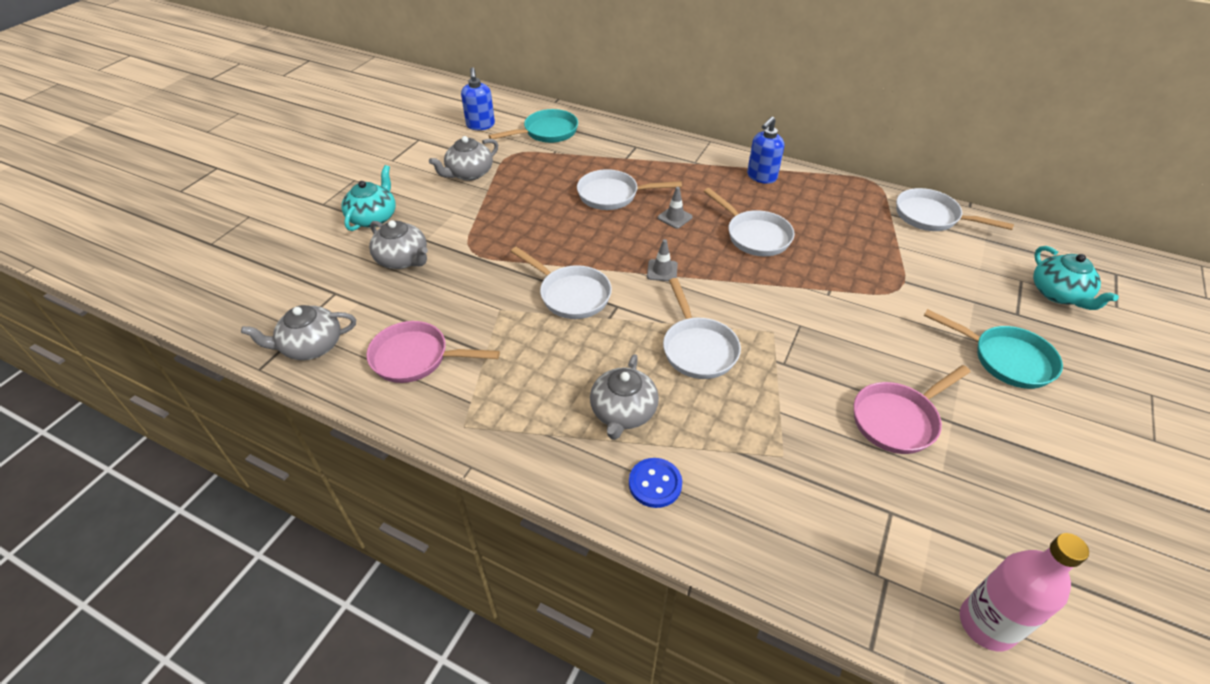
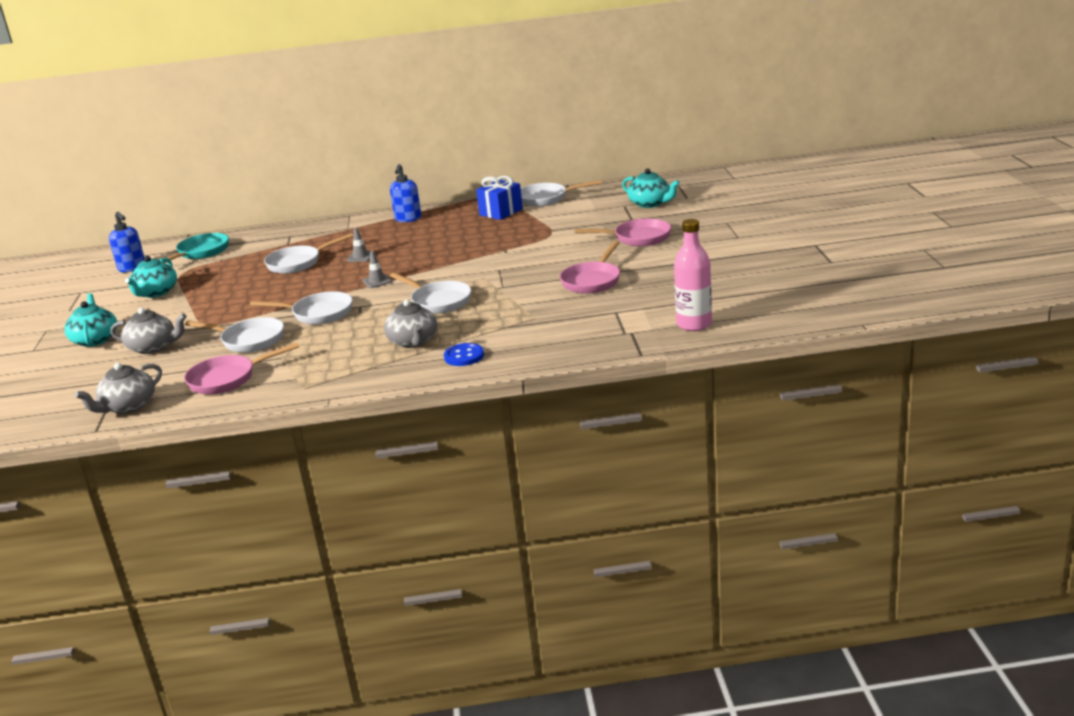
camera: 30 degrees left, 20 degrees down
grey teapot [429,136,498,181] -> turquoise teapot [125,256,177,298]
white pan [704,188,795,256] -> white pan moved to [185,317,284,353]
turquoise pan [924,309,1063,389] -> pink pan [575,218,671,246]
none -> blue gift [476,176,523,220]

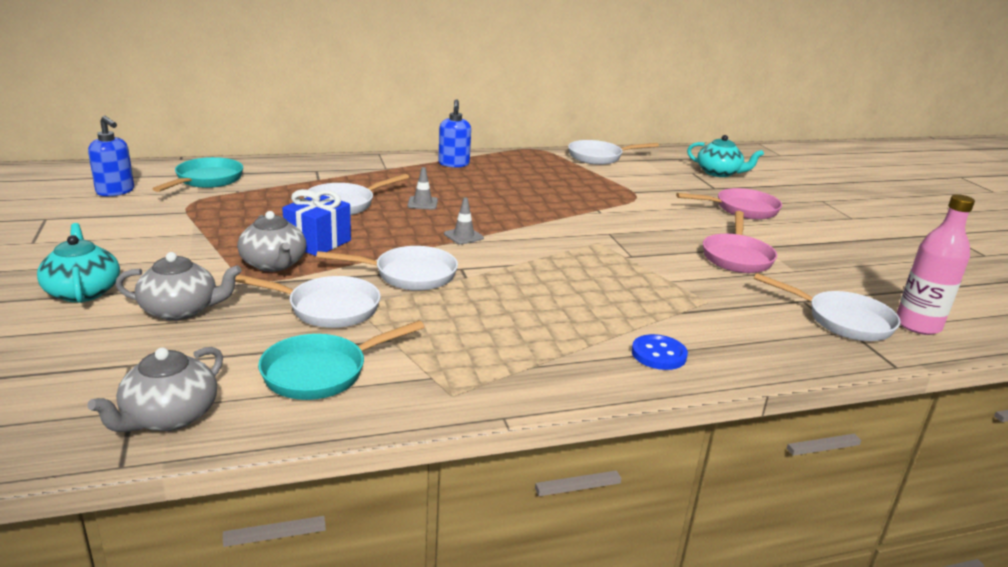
camera: 15 degrees left, 0 degrees up
turquoise teapot [125,256,177,298] -> none
pink pan [184,343,299,394] -> turquoise pan [258,320,424,400]
grey teapot [384,299,437,348] -> grey teapot moved to [237,211,306,272]
white pan [390,272,471,314] -> white pan moved to [754,273,901,341]
blue gift [476,176,523,220] -> blue gift moved to [282,189,351,256]

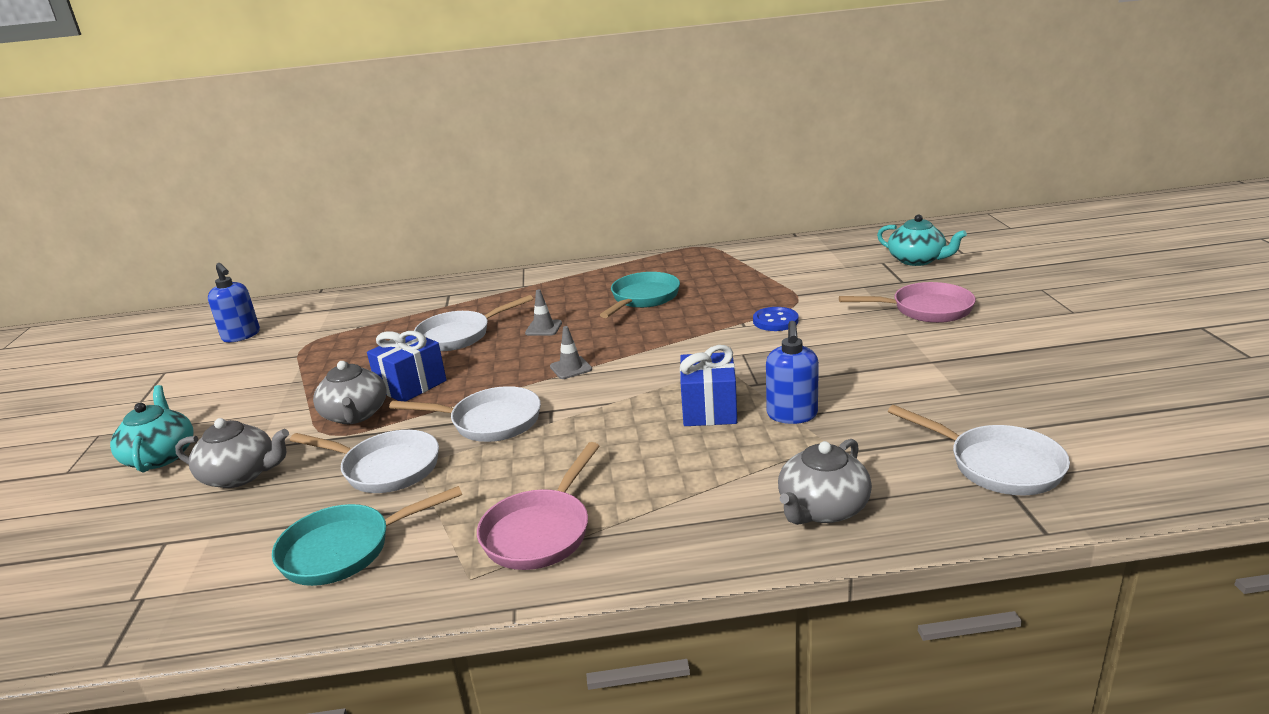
camera: 15 degrees right, 0 degrees up
grey teapot [87,347,223,432] -> grey teapot moved to [778,439,872,525]
turquoise pan [153,157,243,192] -> turquoise pan moved to [600,272,680,318]
blue soap dispenser [438,99,471,168] -> blue soap dispenser moved to [766,321,819,424]
white pan [568,140,659,165] -> none
blue button [631,334,688,370] -> blue button moved to [753,307,799,331]
pink pan [703,211,777,273] -> pink pan moved to [477,442,599,570]
pink bottle [897,194,975,335] -> none
none -> blue gift [680,345,737,426]

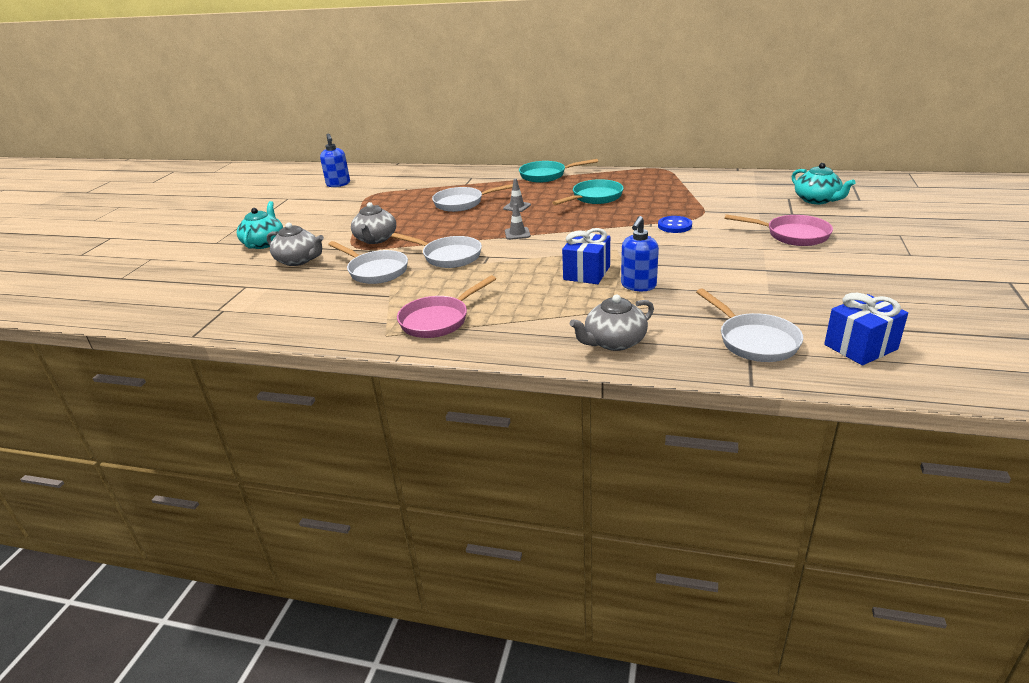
camera: 20 degrees right, 5 degrees up
turquoise pan [272,486,462,586] -> turquoise pan moved to [519,159,598,182]
blue gift [367,331,447,401] -> blue gift moved to [824,293,908,365]

